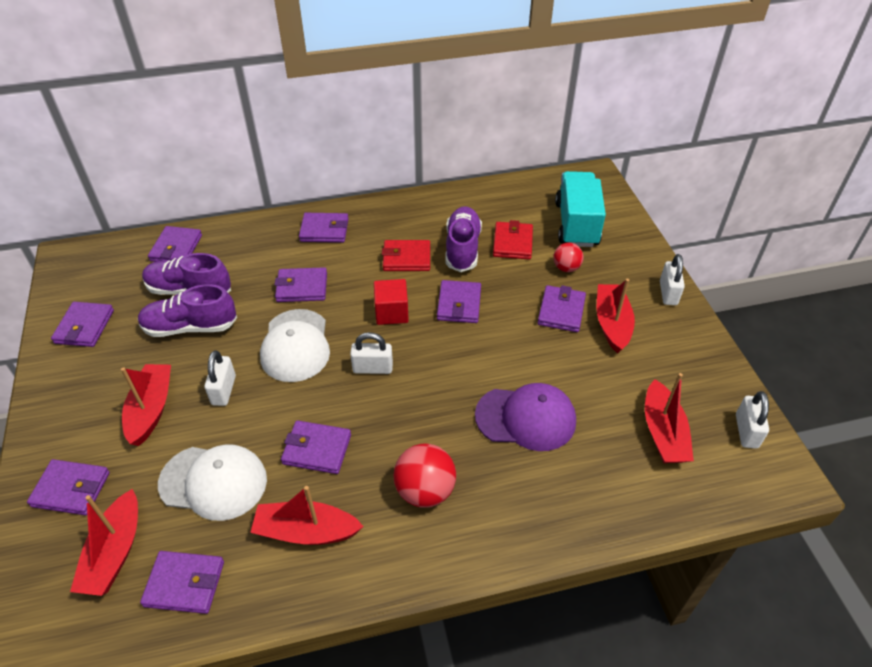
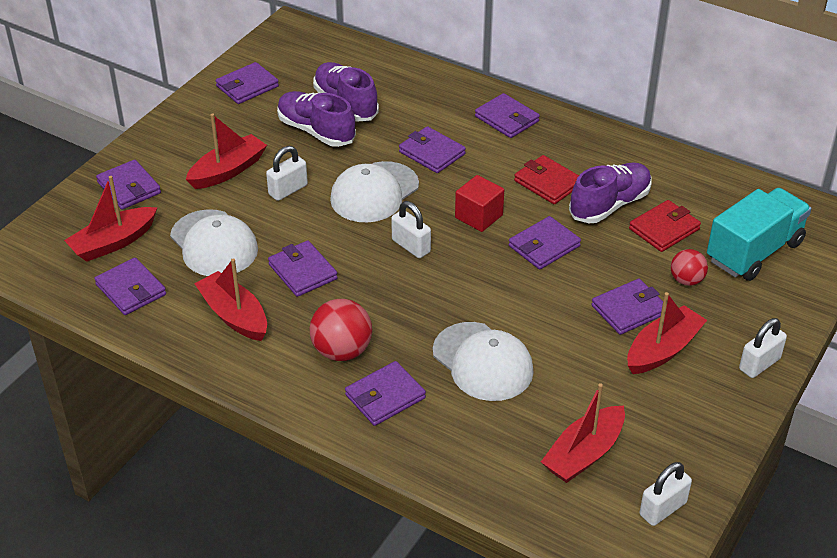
camera: 45 degrees right, 5 degrees down
purple wallet [148,226,202,262] -> purple wallet moved to [345,361,426,426]
purple cap [475,383,576,451] -> white cap [433,322,534,401]

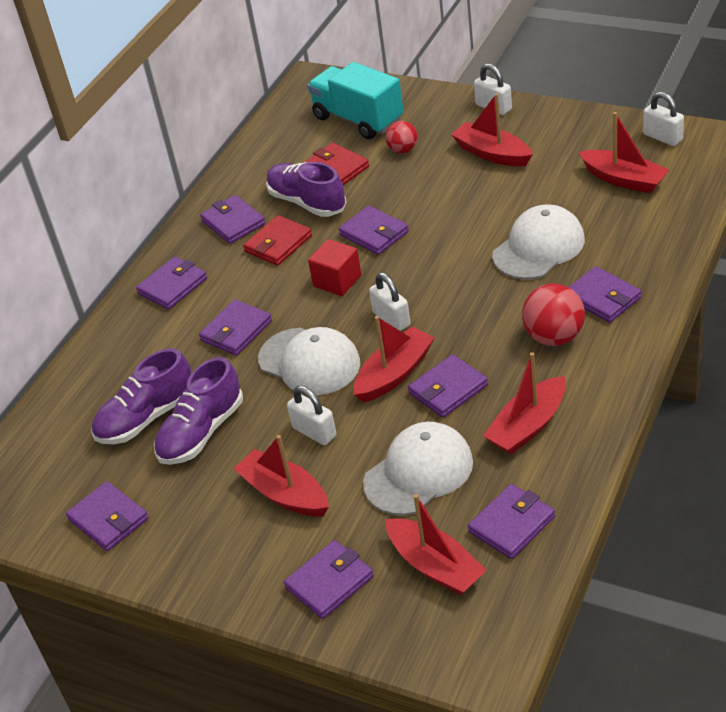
camera: 90 degrees left, 0 degrees up
white padlock [391,201,431,258] -> white padlock turned 75 degrees counterclockwise [369,272,410,331]
purple wallet [591,279,663,335] -> purple wallet moved to [200,195,265,244]
none -> red boat [354,316,434,403]

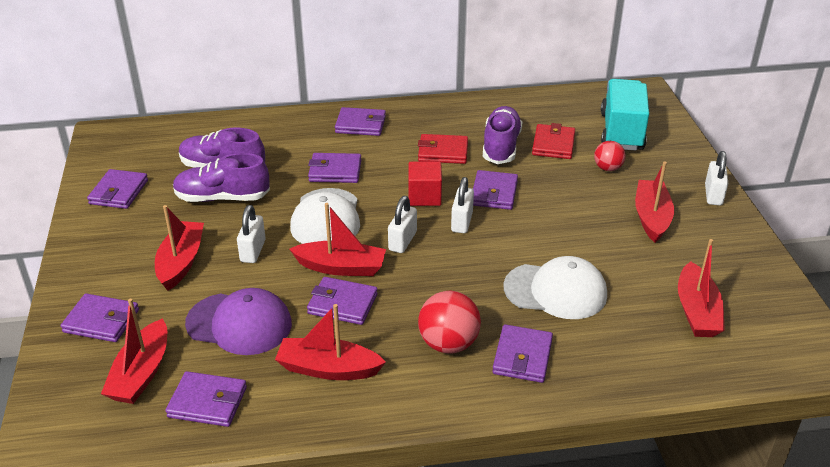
camera: 50 degrees right, 5 degrees down
purple wallet [200,195,265,244] -> none
white cap [363,422,473,515] -> purple cap [185,288,292,355]
white padlock [643,92,684,146] -> white padlock moved to [451,177,474,233]

